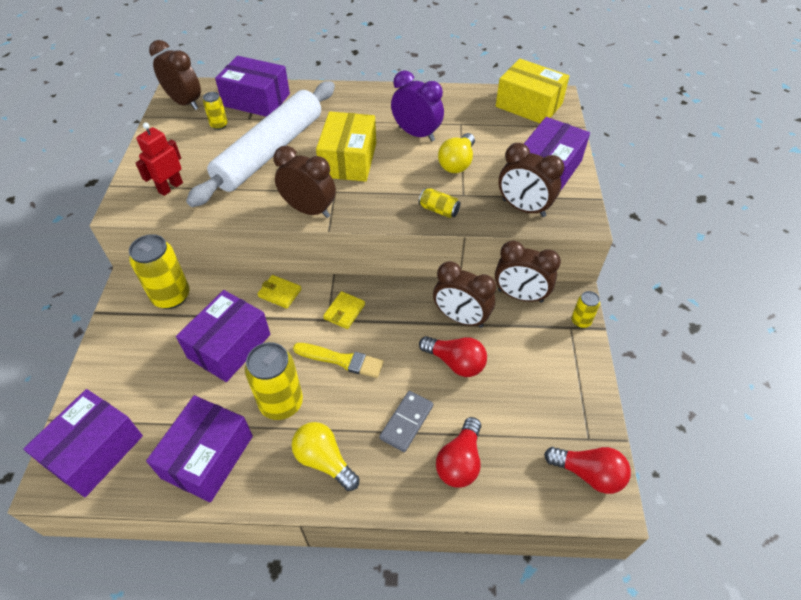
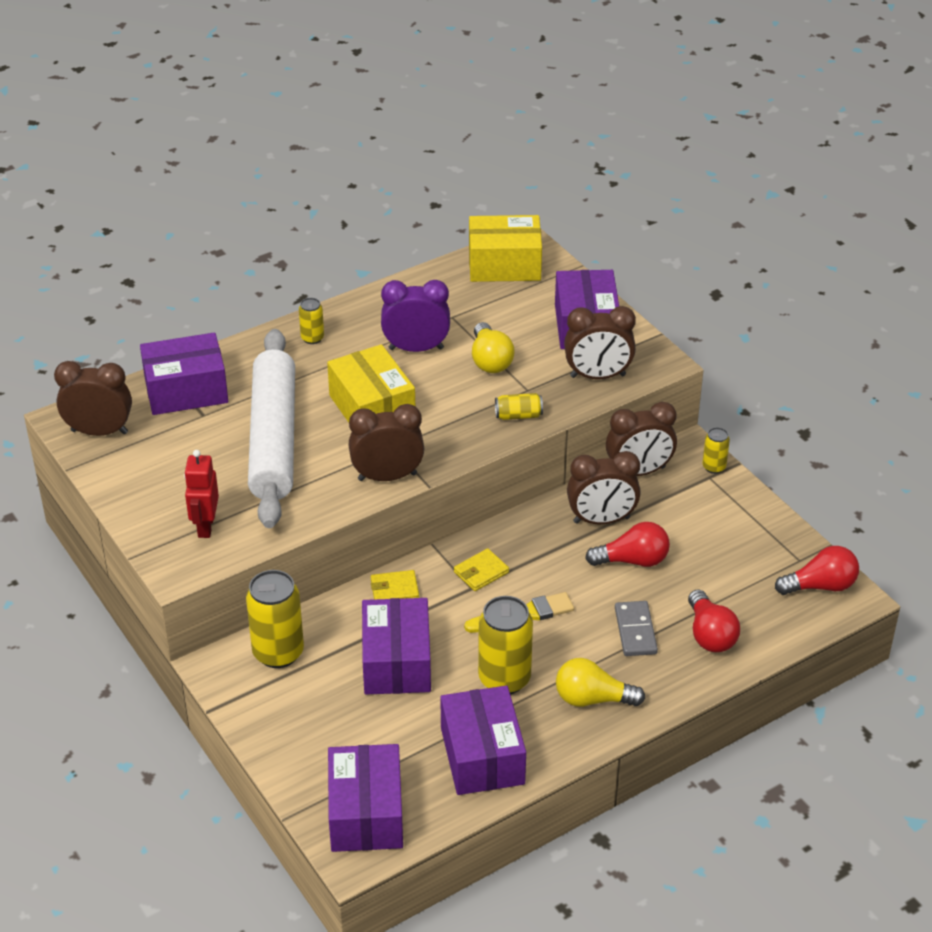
camera: 35 degrees left, 10 degrees down
yellow can [203,92,228,130] -> yellow can moved to [299,298,324,344]
yellow wallet [323,291,365,329] -> yellow wallet turned 60 degrees clockwise [454,548,509,591]

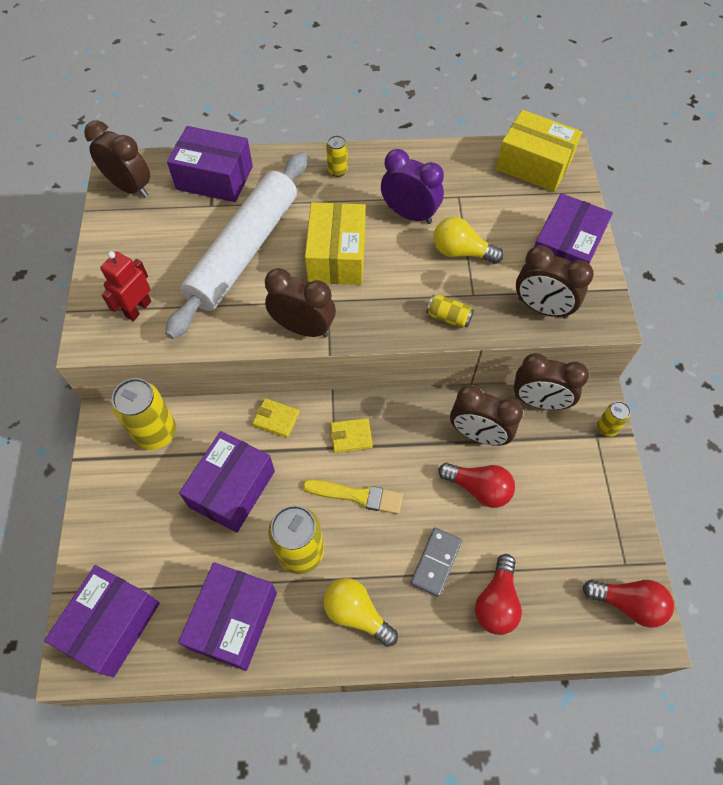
camera: 30 degrees right, 20 degrees up
yellow light bulb [472,322,515,373] -> yellow light bulb turned 90 degrees clockwise [434,217,504,264]

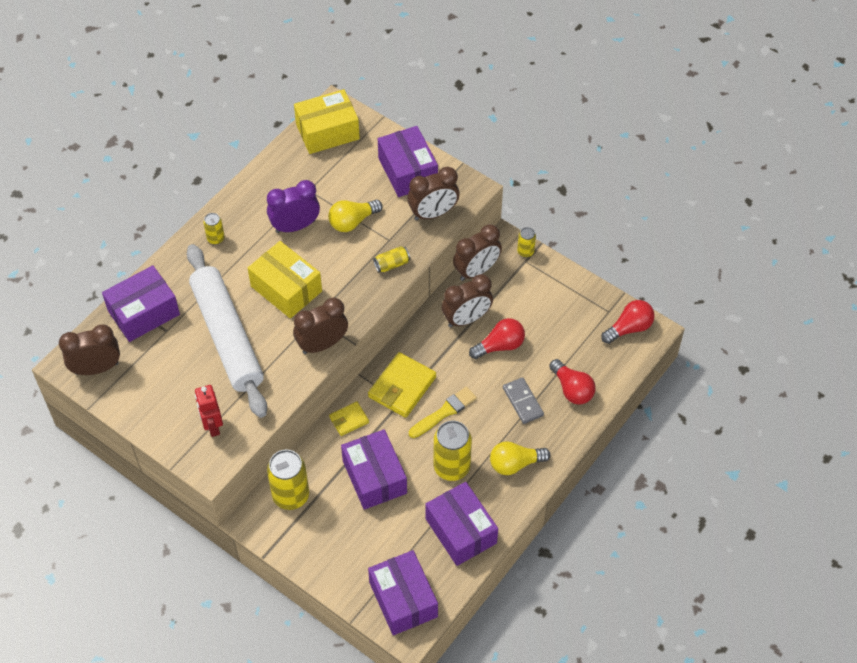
camera: 50 degrees left, 5 degrees down
yellow wallet [330,418,373,453] -> yellow wallet [368,352,436,418], size x1.80

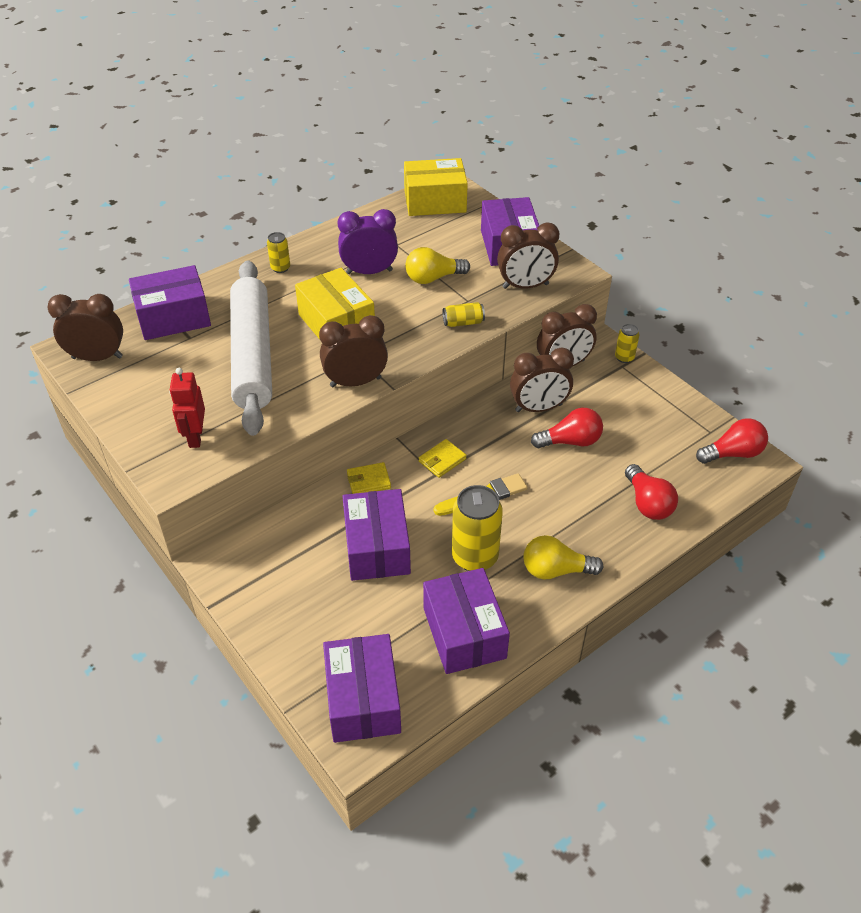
camera: 15 degrees right, 10 degrees down
yellow can [267,450,309,510] -> none
yellow wallet [368,352,436,418] -> yellow wallet [419,439,467,478], size x0.55
grey domino [503,377,544,424] -> none

